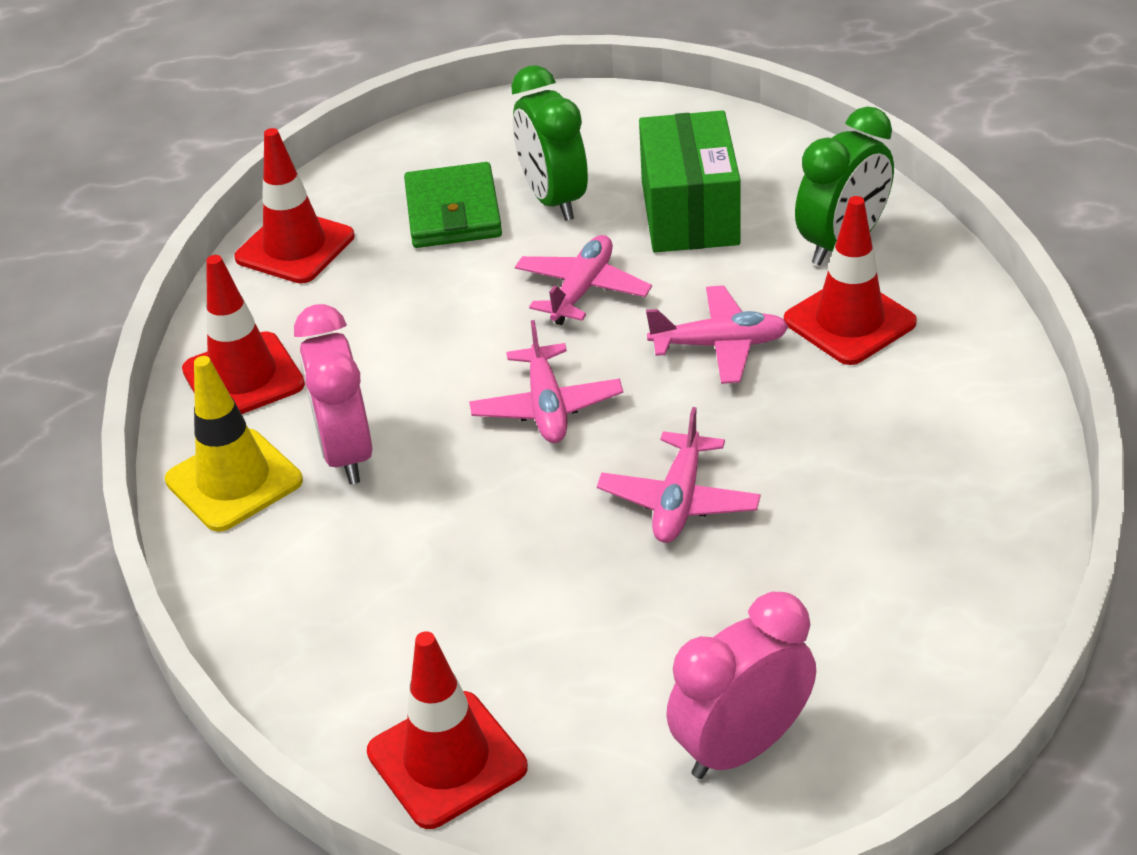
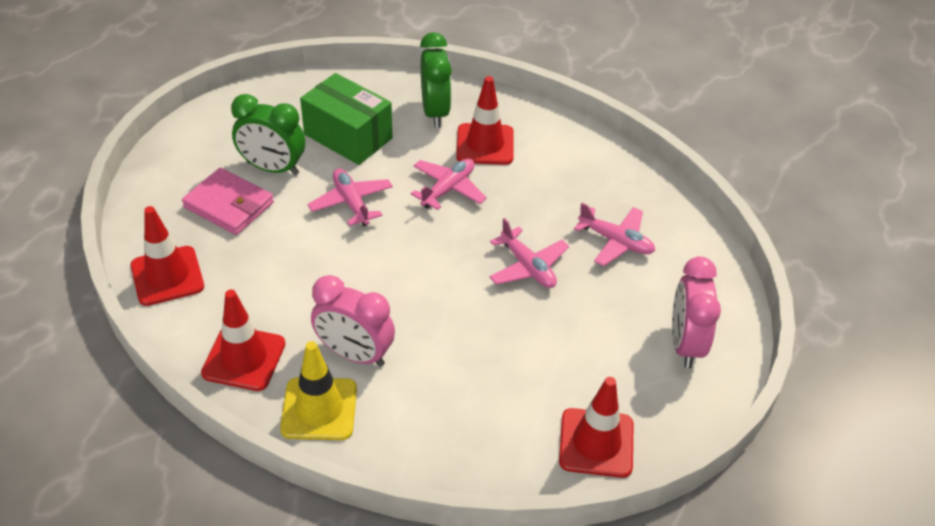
camera: 55 degrees left, 5 degrees up
green wallet [404,162,502,248] -> pink wallet [182,168,274,235]
pink plane [469,320,623,443] -> pink plane moved to [574,203,655,266]

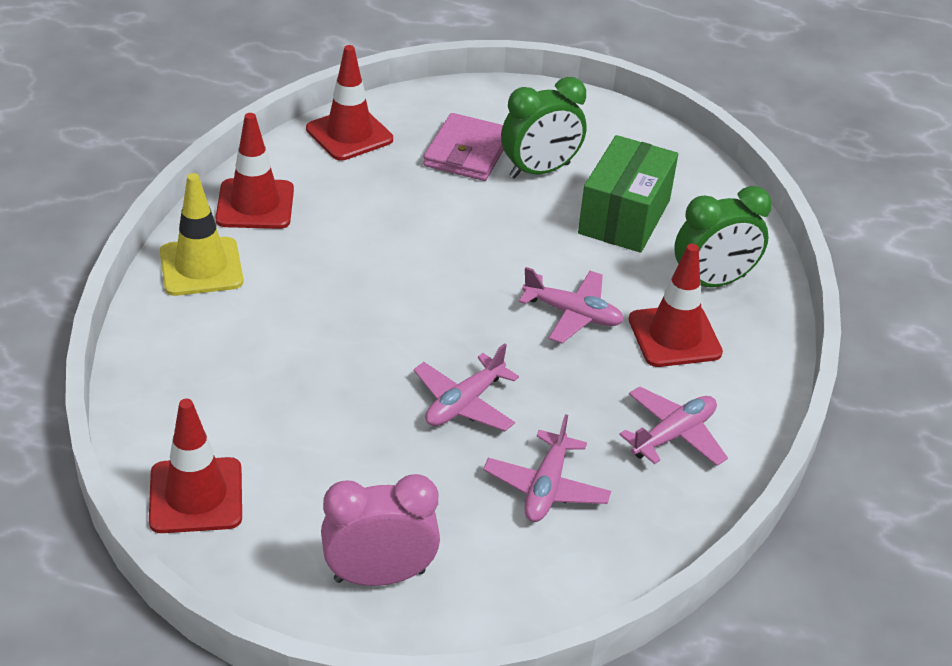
camera: 75 degrees right, 5 degrees down
green clock [231,94,305,175] -> green clock turned 120 degrees counterclockwise [501,77,587,179]
pink plane [308,169,393,226] -> pink plane moved to [619,387,728,466]
pink clock [311,275,395,367] -> none

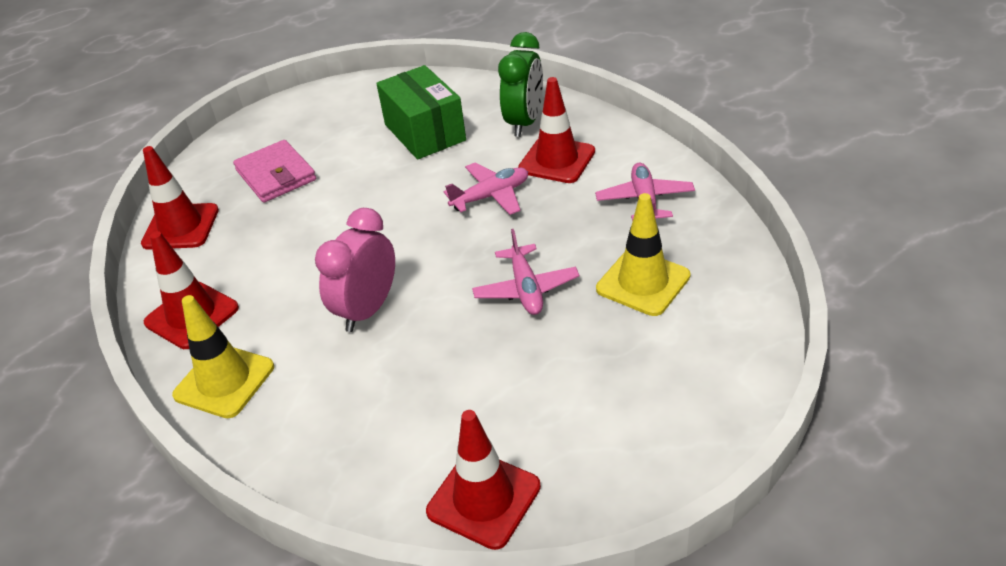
camera: 45 degrees left, 0 degrees up
pink clock [321,474,440,586] -> pink clock moved to [315,208,395,332]
pink plane [483,414,611,522] -> yellow traffic cone [596,193,690,316]
green clock [501,77,587,179] -> none

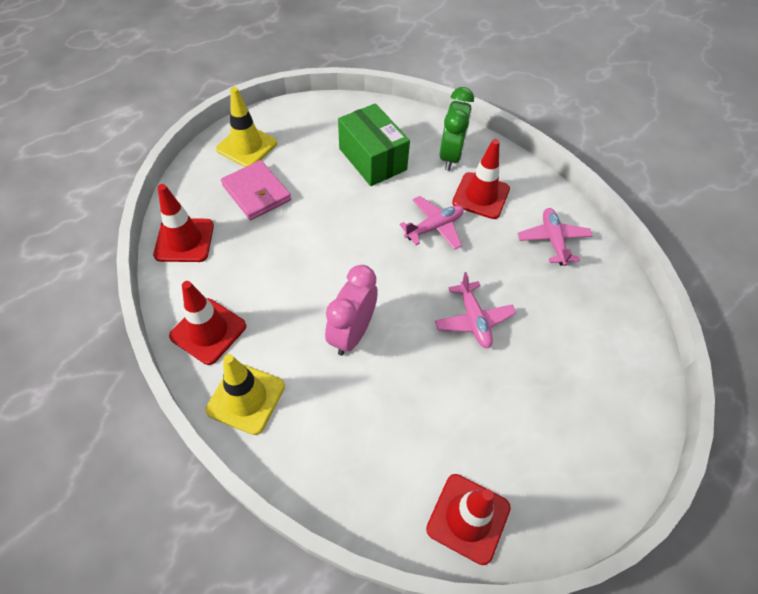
camera: 10 degrees left, 15 degrees up
yellow traffic cone [596,193,690,316] -> yellow traffic cone moved to [216,87,277,167]

